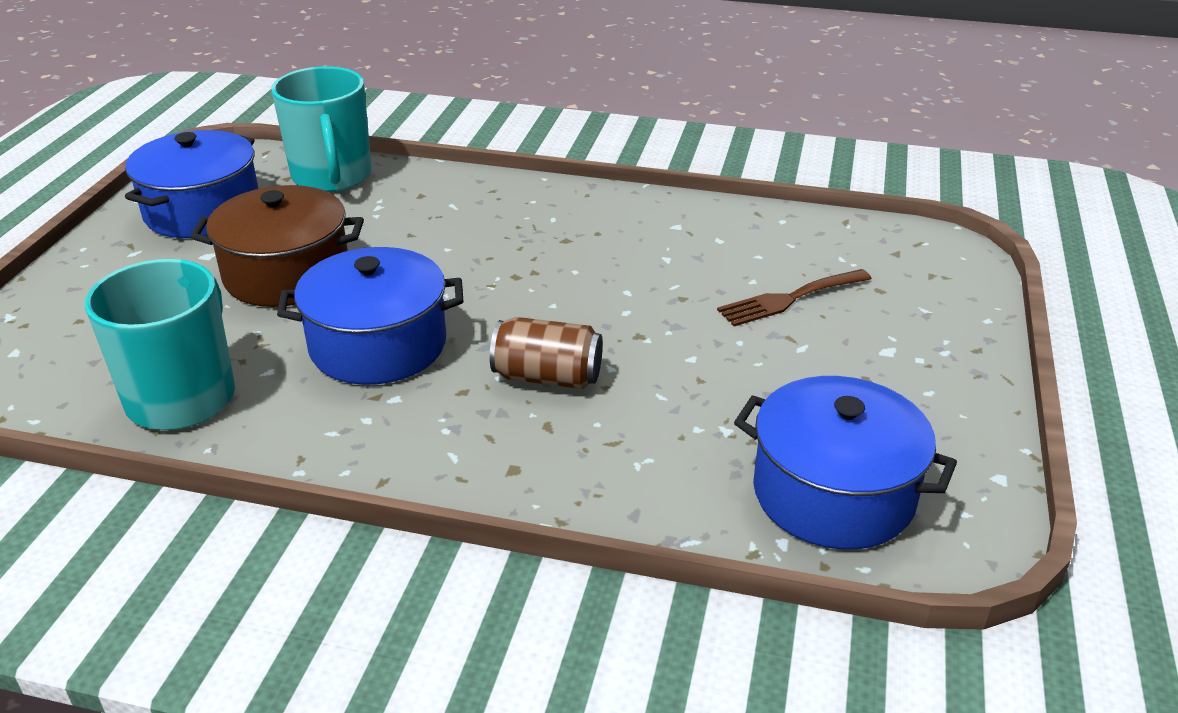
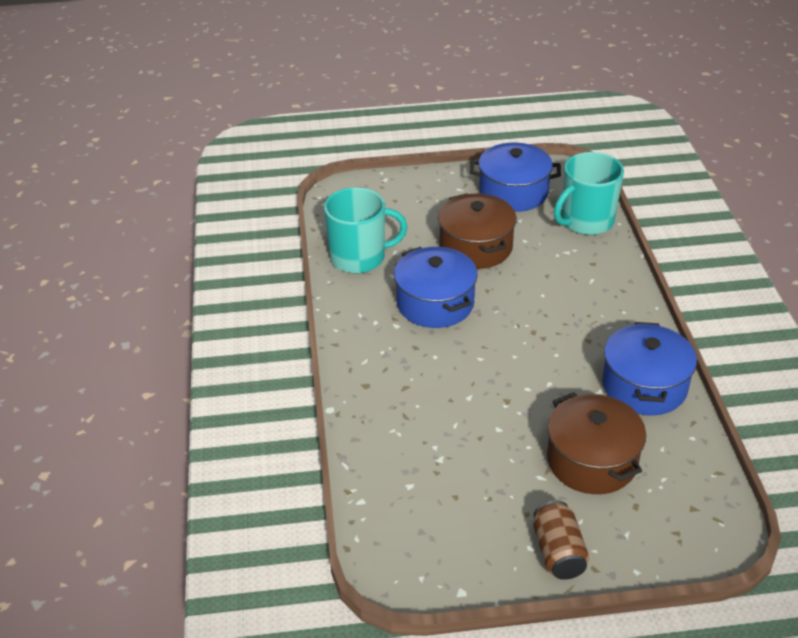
camera: 70 degrees right, 5 degrees up
brown can [490,317,603,389] -> brown can moved to [533,500,589,580]
brown fork [717,269,872,326] -> brown pot [547,392,646,494]
blue pot [734,376,957,549] -> blue pot moved to [602,322,697,415]

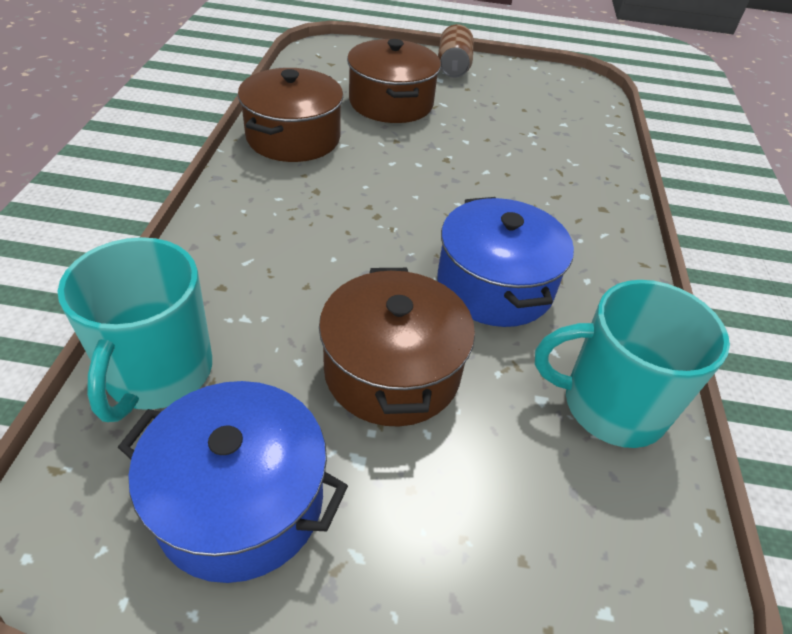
camera: 170 degrees left, 5 degrees up
turquoise mug [554,152,624,235] -> turquoise mug turned 120 degrees clockwise [58,237,212,422]
blue pot [602,322,697,415] -> brown pot [238,68,343,162]

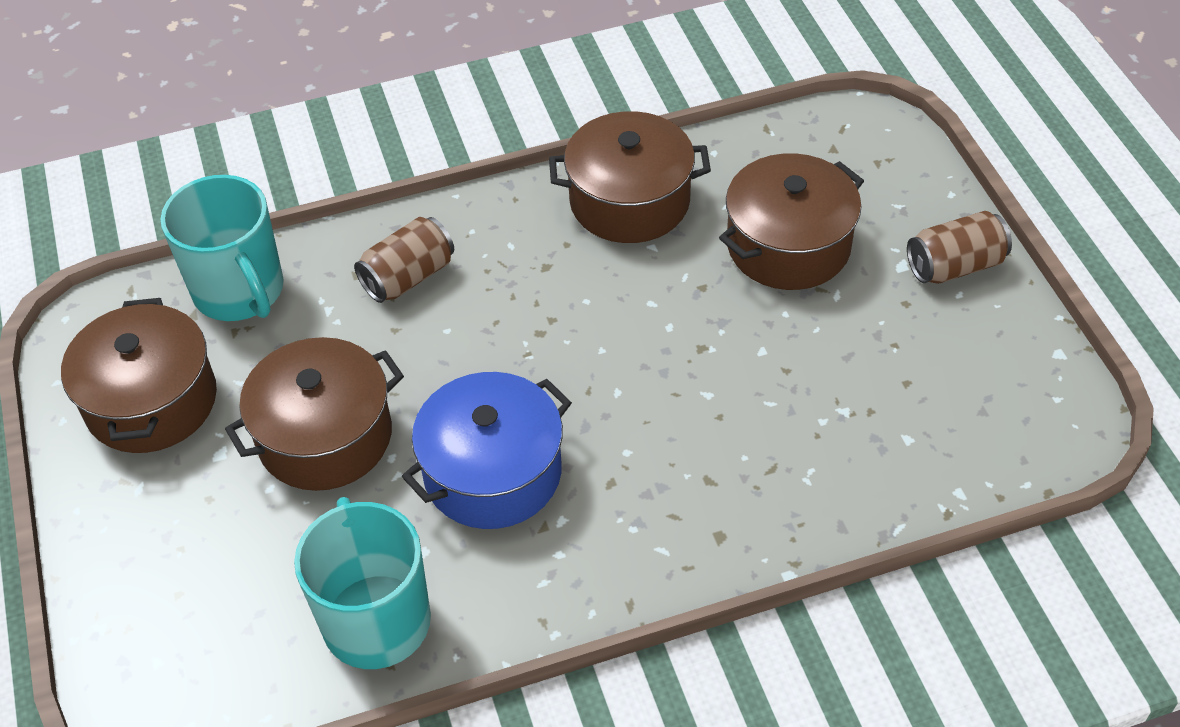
camera: 70 degrees right, 5 degrees up
turquoise mug [58,237,212,422] -> turquoise mug turned 105 degrees counterclockwise [160,175,284,321]
blue pot [118,381,348,583] -> brown pot [61,298,217,453]
none -> brown can [354,217,454,303]

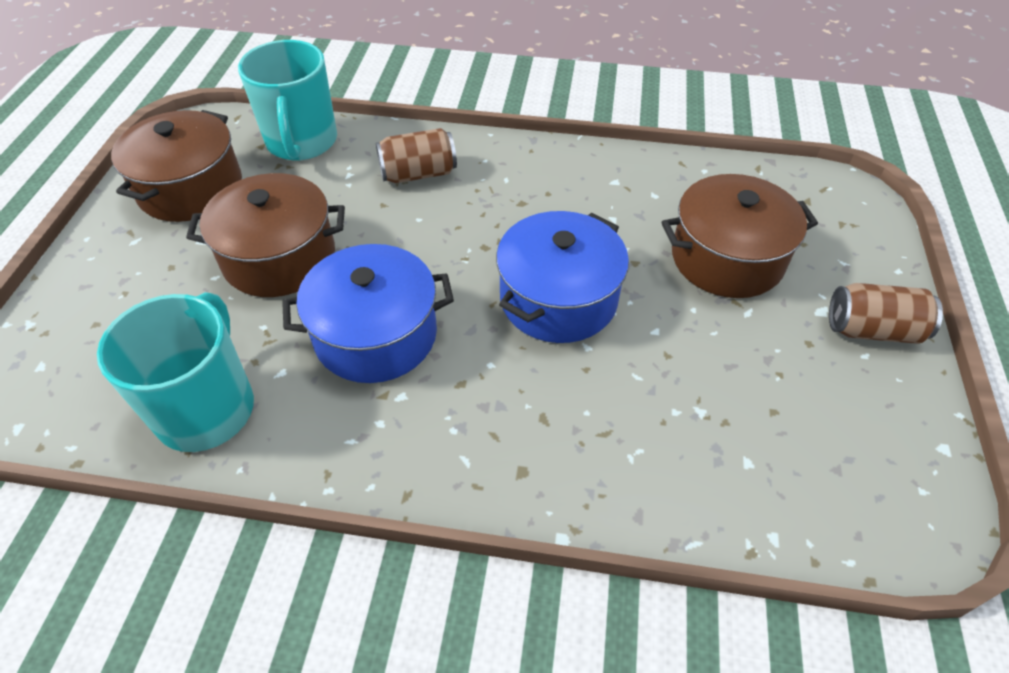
camera: 25 degrees right, 0 degrees up
brown pot [549,111,711,243] -> none
none -> blue pot [496,211,629,343]

